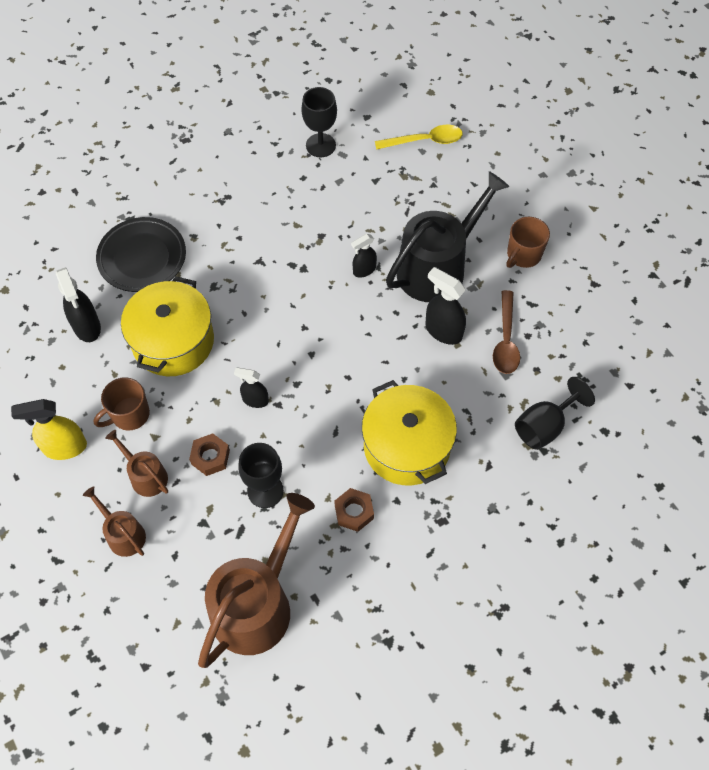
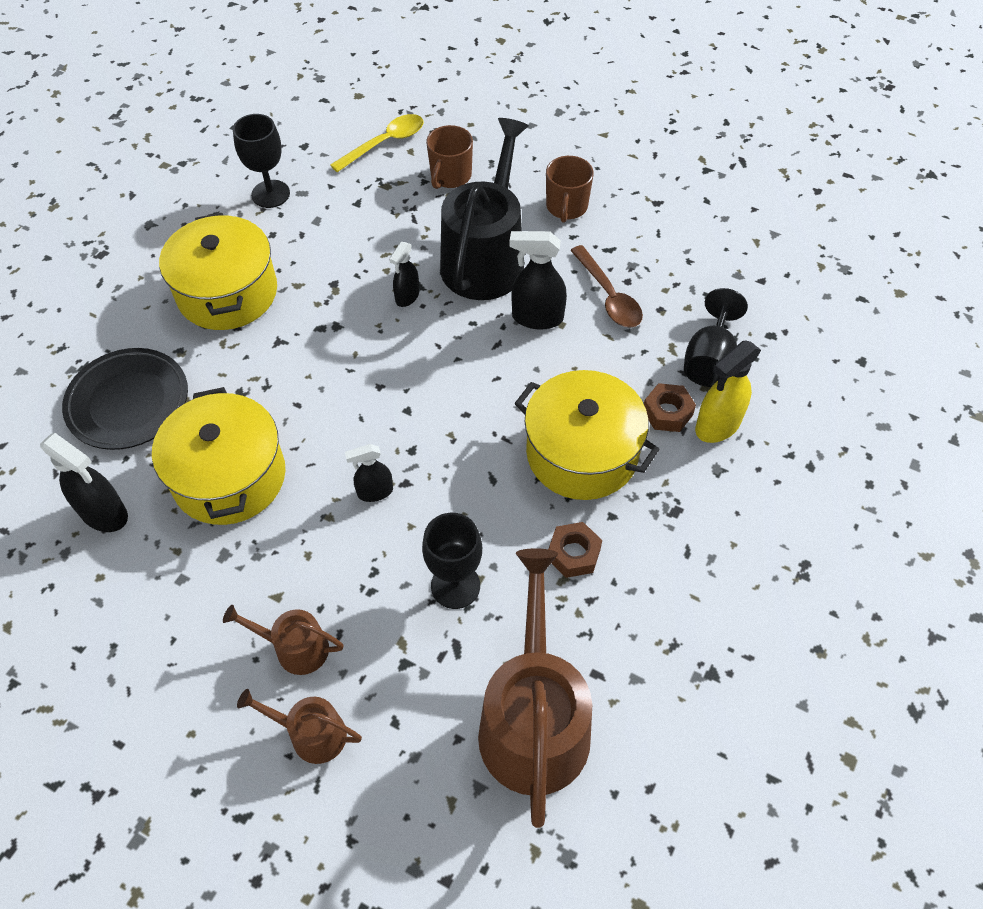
camera: 30 degrees left, 5 degrees down
yellow spray bottle [11,399,87,460] -> yellow spray bottle moved to [695,340,761,443]
brown mug [94,377,150,431] -> brown mug moved to [426,125,473,189]
brown nut [189,433,230,476] -> brown nut moved to [644,383,696,432]
none -> yellow pot [159,213,277,330]

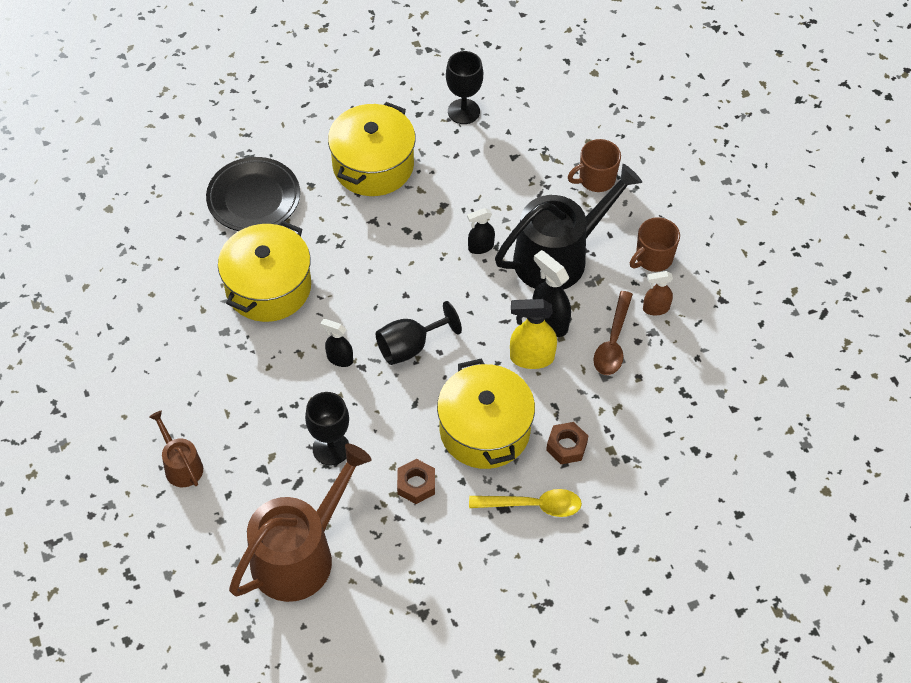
camera: 40 degrees right, 0 degrees up
black spray bottle [40,433,128,532] -> none
brown watering can [223,605,344,675] -> none
yellow spoon [330,114,423,172] -> yellow spoon moved to [469,489,582,517]
black goblet [684,288,748,387] -> black goblet moved to [376,301,462,365]
yellow spray bottle [695,340,761,443] -> yellow spray bottle moved to [510,299,557,369]
none -> brown spray bottle [643,271,673,315]

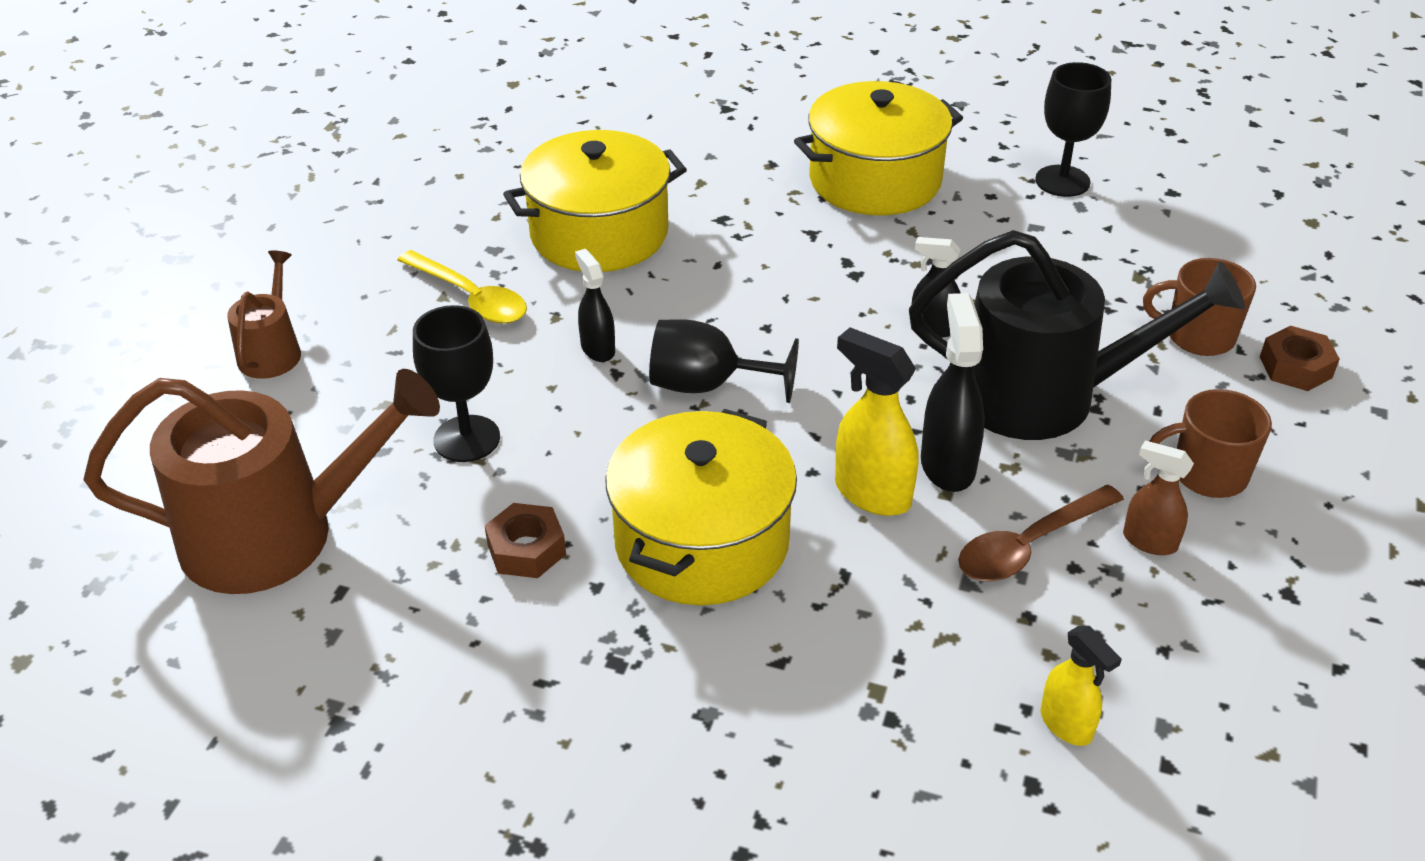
camera: 40 degrees right, 15 degrees down
black plate [206,157,300,231] -> none
yellow spoon [469,489,582,517] -> yellow spoon moved to [397,250,527,324]
brown nut [546,422,588,464] -> brown nut moved to [1260,325,1340,391]
none -> yellow spray bottle [1041,626,1122,746]

